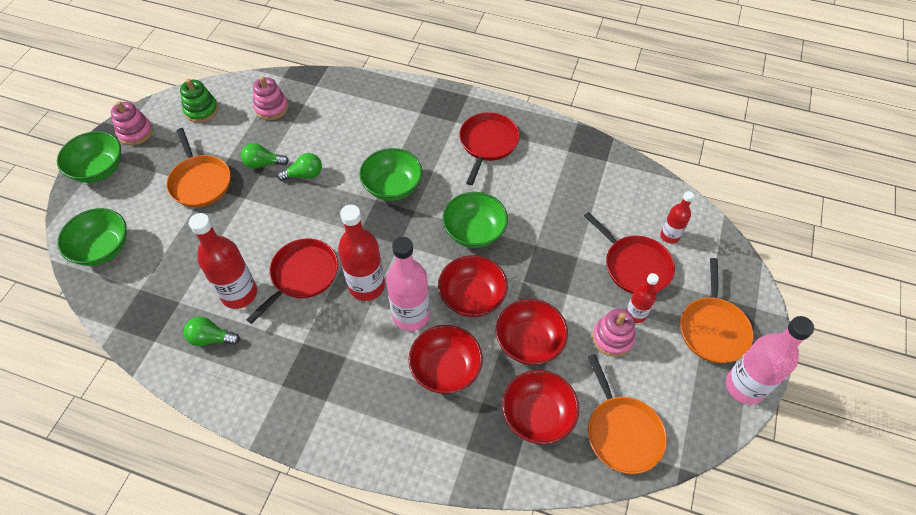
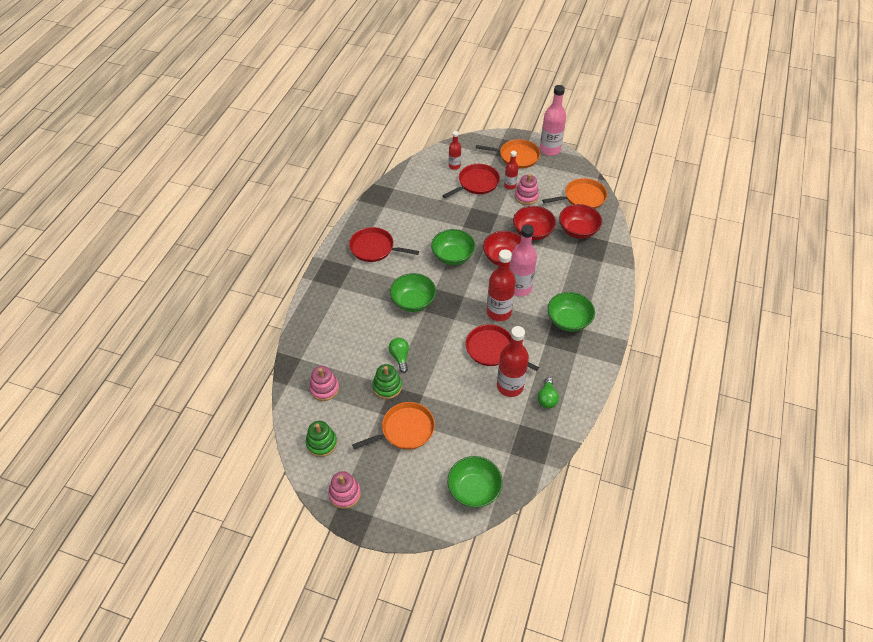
camera: 90 degrees left, 5 degrees down
green bowl [57,131,121,183] -> green bowl moved to [548,292,595,332]
green light bulb [241,143,289,169] -> green stacking toy [373,364,402,399]
red bowl [408,325,483,394] -> none

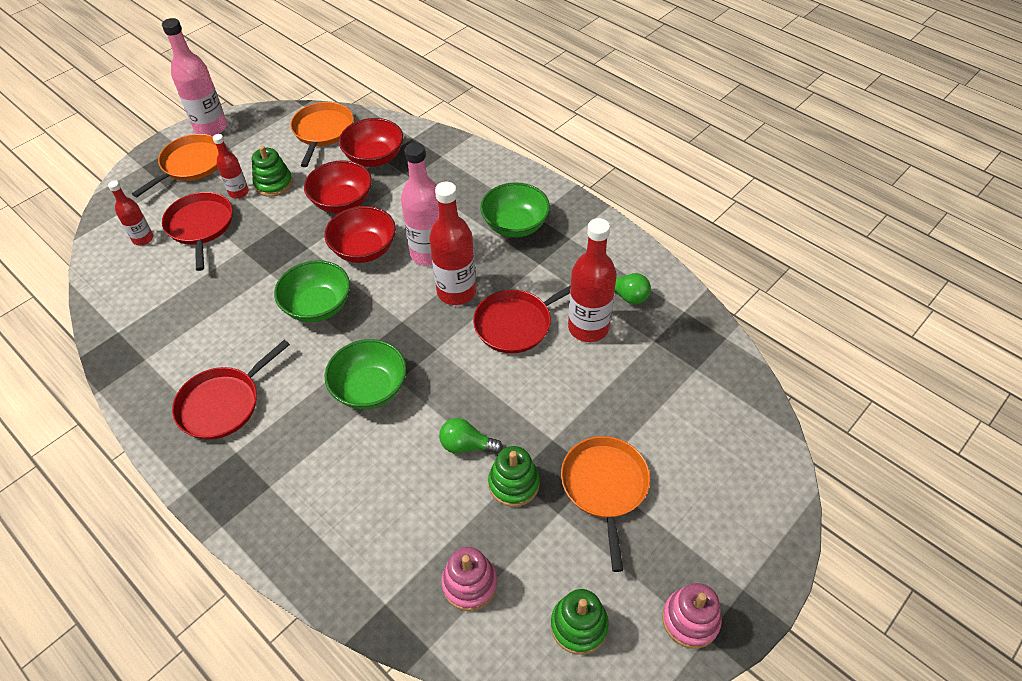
camera: 65 degrees left, 0 degrees up
green bowl [447,456,503,508] -> none
pink stacking toy [515,174,539,205] -> green stacking toy [252,146,293,197]

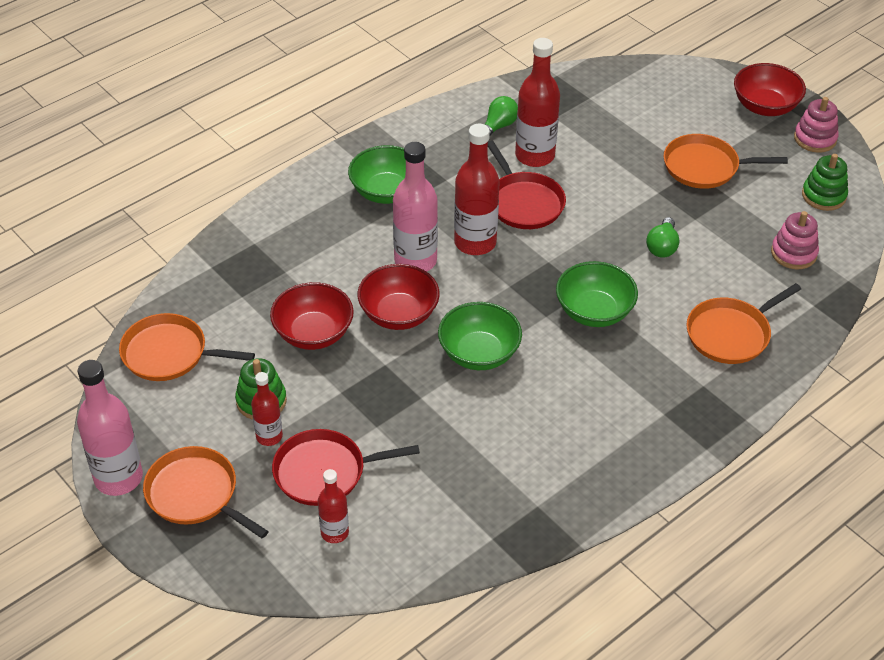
camera: 85 degrees left, 5 degrees down
red pan [172,340,290,440] -> none
red bowl [339,118,403,167] -> red bowl moved to [734,63,806,116]
green stacking toy [488,446,540,507] -> none
none -> orange pan [686,283,801,364]

